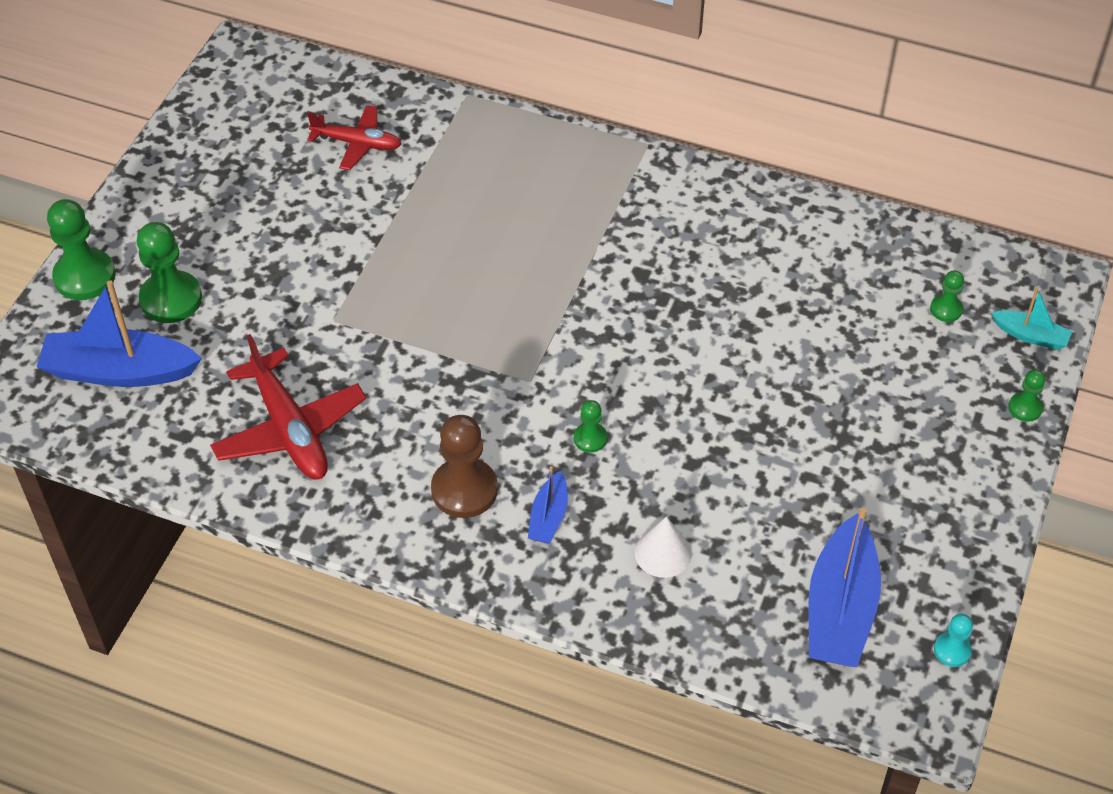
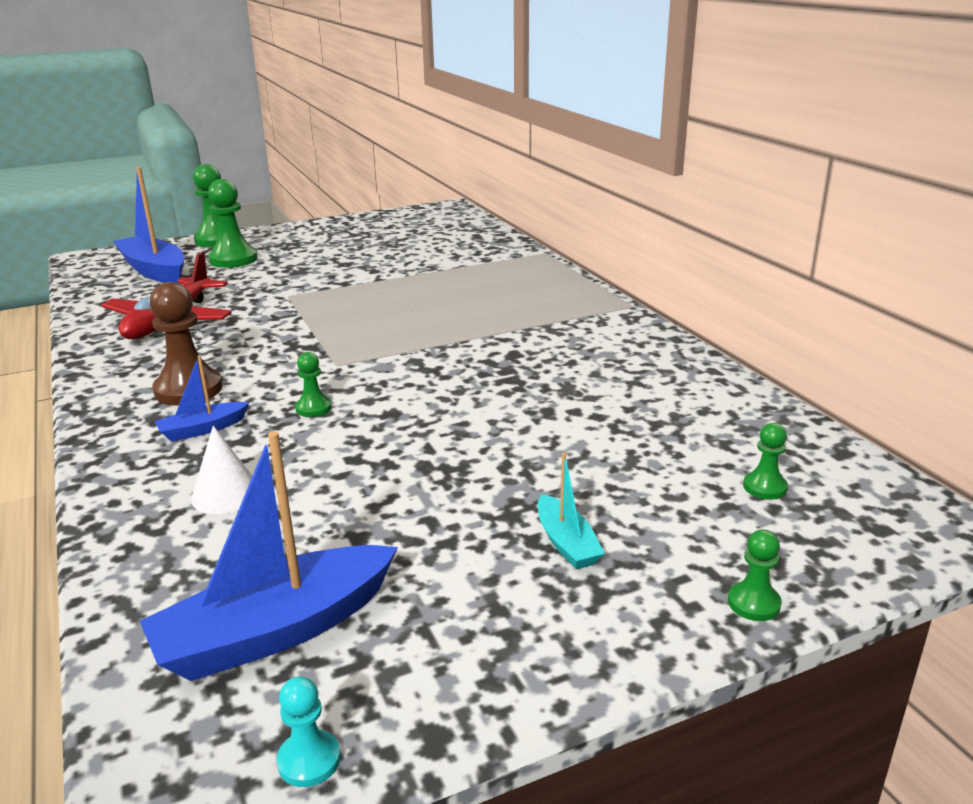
camera: 45 degrees right, 25 degrees down
red plane [307,105,401,170] -> none
turquoise boat [992,288,1072,350] -> turquoise boat moved to [538,453,605,569]

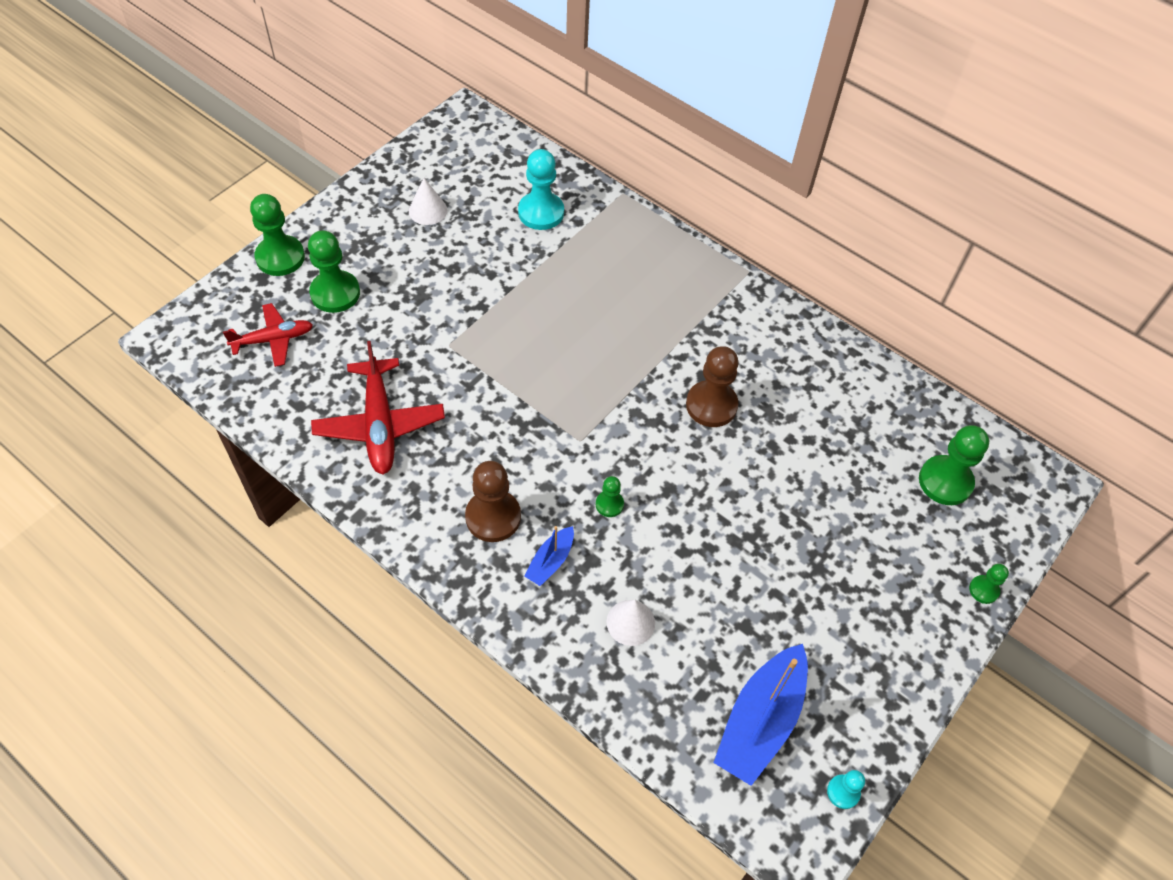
camera: 30 degrees left, 30 degrees up
blue boat [113,167,184,284] -> red plane [223,303,313,367]
turquoise boat [538,453,605,569] -> none
green pawn [743,423,788,500] -> green pawn [919,425,989,505], size x1.93
none -> white cone [409,178,447,225]
none -> turquoise pawn [518,149,564,230]
none -> brown pawn [686,346,739,427]

